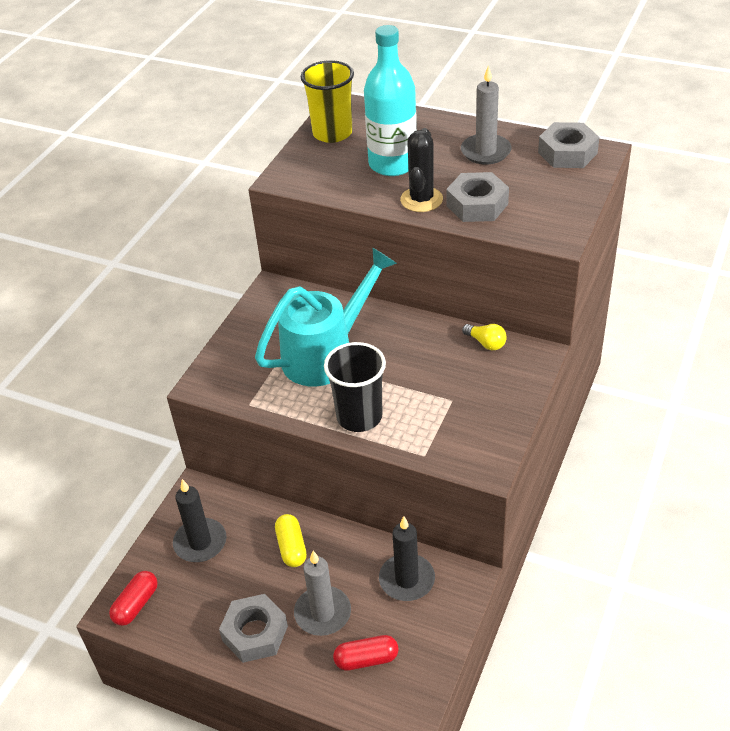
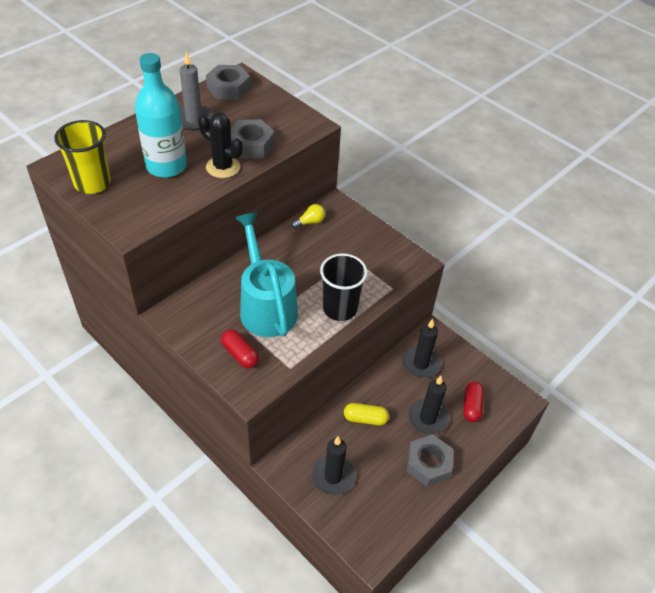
camera: 75 degrees left, 5 degrees up
red capsule [109,571,158,626] -> red capsule moved to [221,329,259,369]
grey candle [294,551,351,636] -> black candle [408,376,449,435]

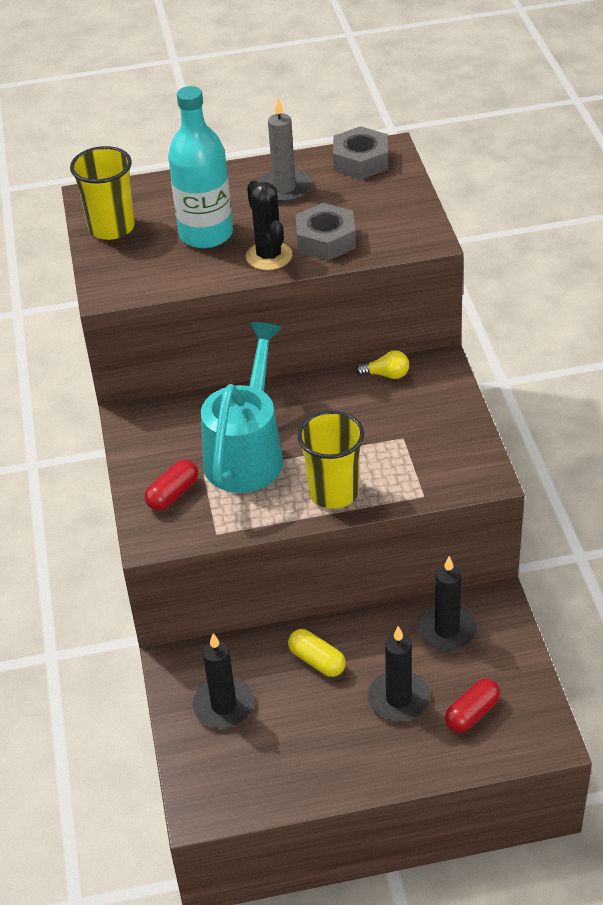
camera: 40 degrees right, 5 degrees down
red capsule [221,329,259,369] -> red capsule turned 45 degrees clockwise [145,459,198,511]
black cup [320,253,367,321] -> yellow cup [297,411,364,509]
grey nut [406,434,453,486] -> none

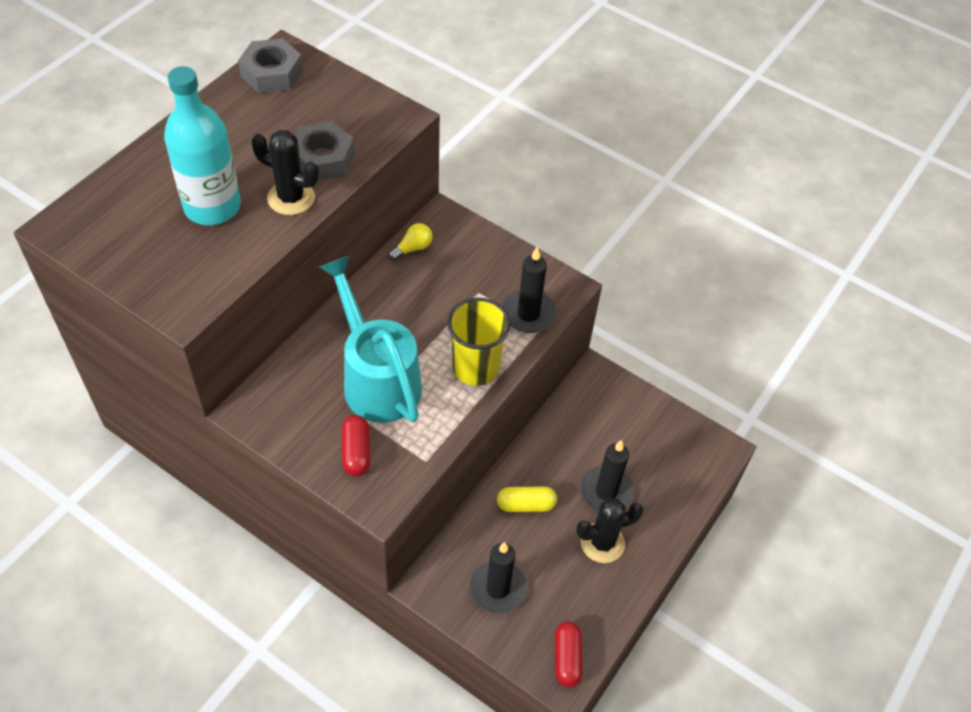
camera: 50 degrees left, 10 degrees up
yellow cup [70,146,135,240] -> none
grey candle [257,98,312,203] -> none
black candle [417,556,477,651] -> black candle moved to [502,247,556,333]
red capsule [445,678,500,733] -> red capsule moved to [555,621,583,687]
none -> black cactus [576,498,644,563]

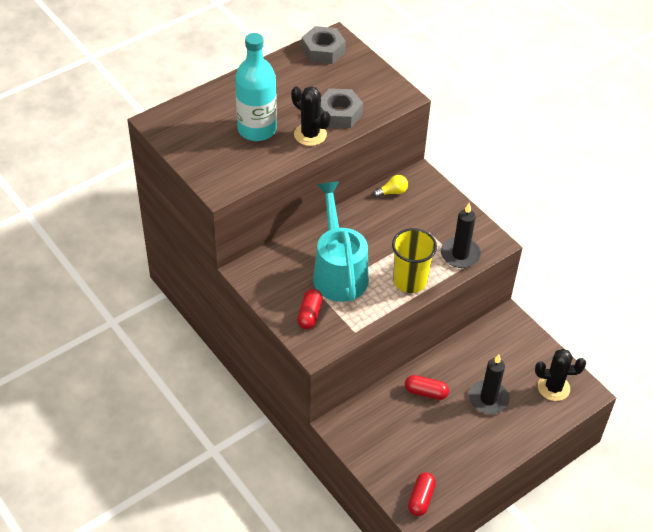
camera: 20 degrees right, 5 degrees down
black candle [470,542,527,614] -> none
yellow capsule [497,486,557,512] -> red capsule [405,375,449,400]
black cactus [576,498,644,563] -> black cactus moved to [535,349,586,401]

